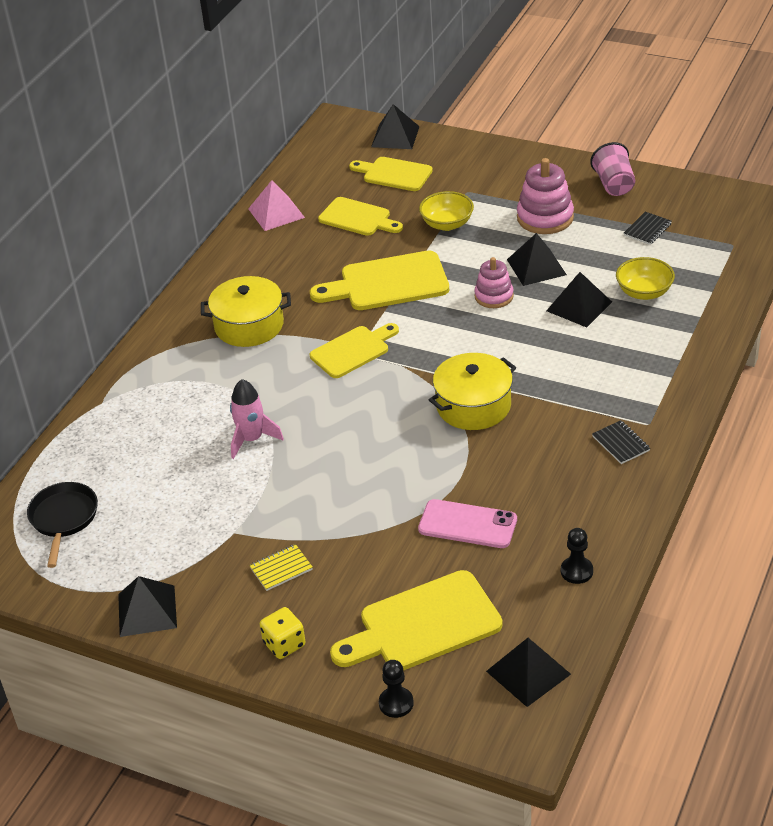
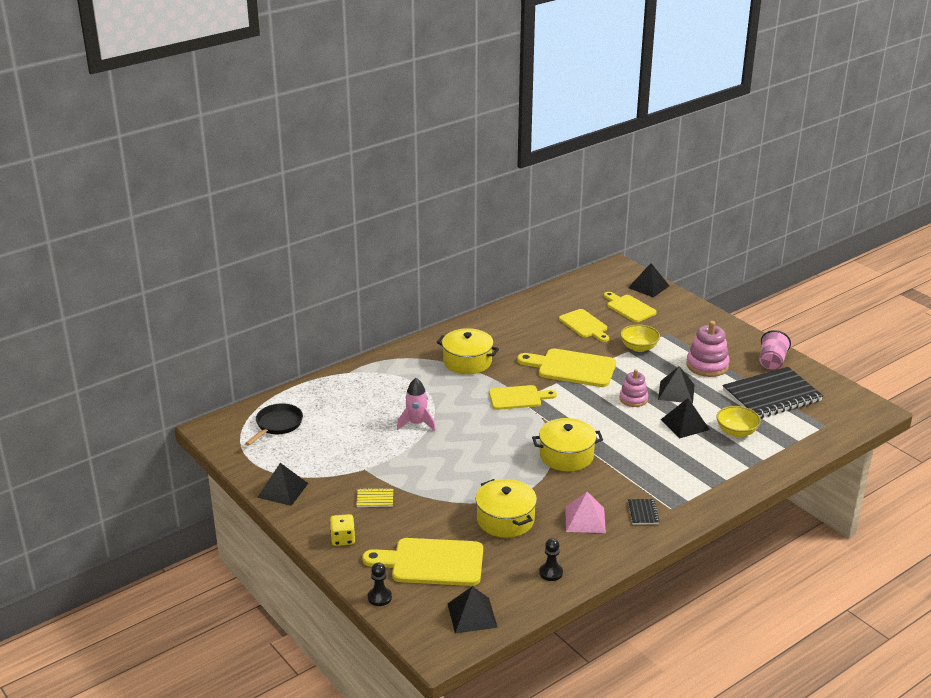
camera: 25 degrees right, 10 degrees down
pink pyramid [248,180,305,231] -> pink pyramid moved to [565,492,606,533]
pink phone [418,499,517,548] -> yellow pot [475,479,537,538]
black notebook [624,212,672,245] -> black notebook [722,367,823,419], size x2.50

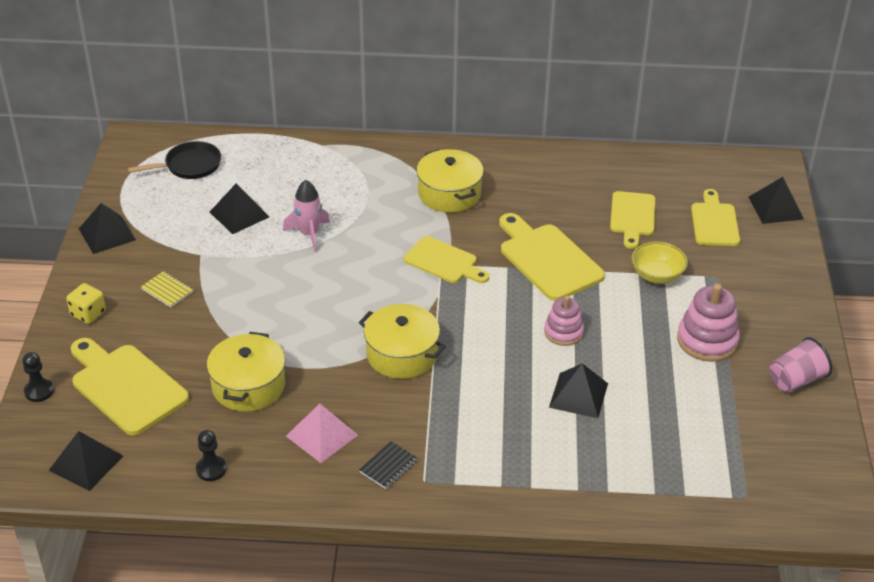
camera: 40 degrees right, 10 degrees up
black pyramid [658,366,695,404] -> black pyramid moved to [210,184,269,234]
yellow bowl [716,406,761,437] -> none
black notebook [722,367,823,419] -> none

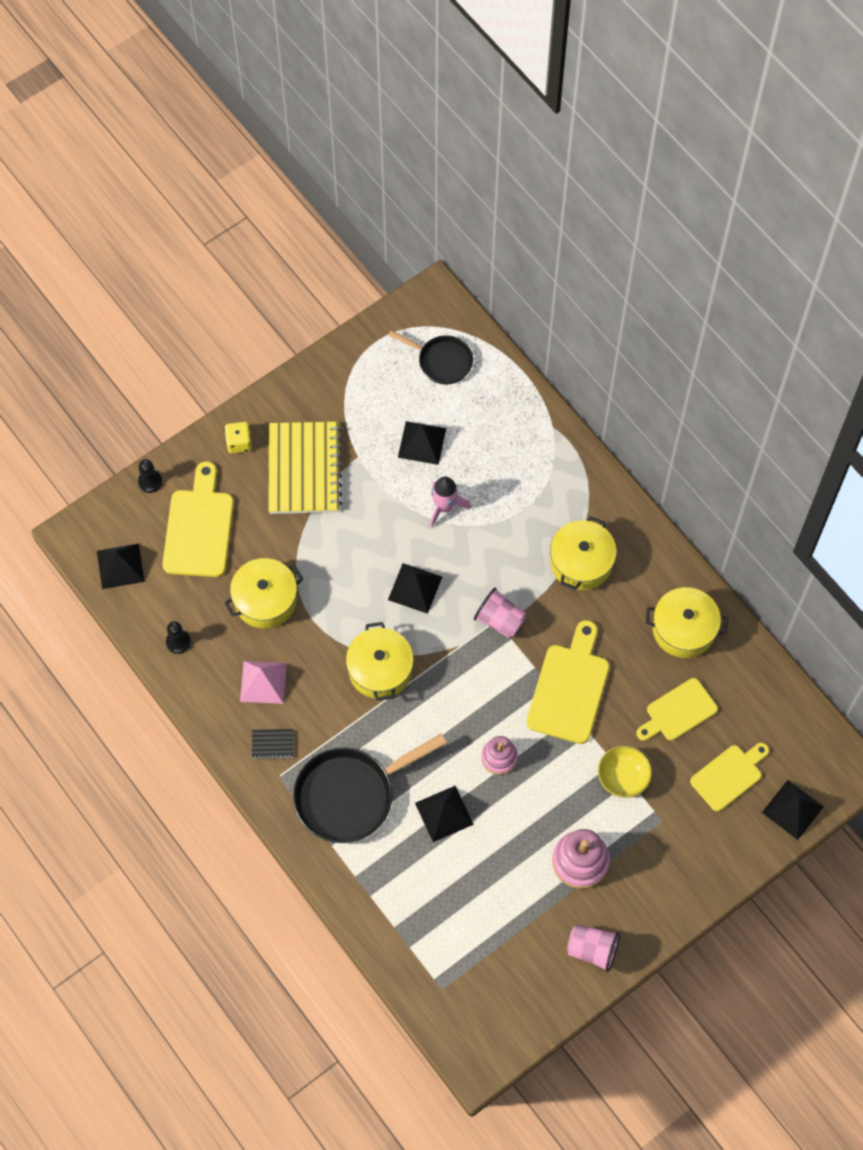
camera: 50 degrees right, 25 degrees up
black pyramid [79,203,136,254] -> black pyramid moved to [388,563,442,614]
yellow notebook [141,271,194,307] -> yellow notebook [268,422,342,514], size x2.50
yellow cutting board [404,236,489,283] -> pink cup [474,587,526,638]
none -> black pan [293,734,447,843]
none -> yellow pot [645,587,728,658]

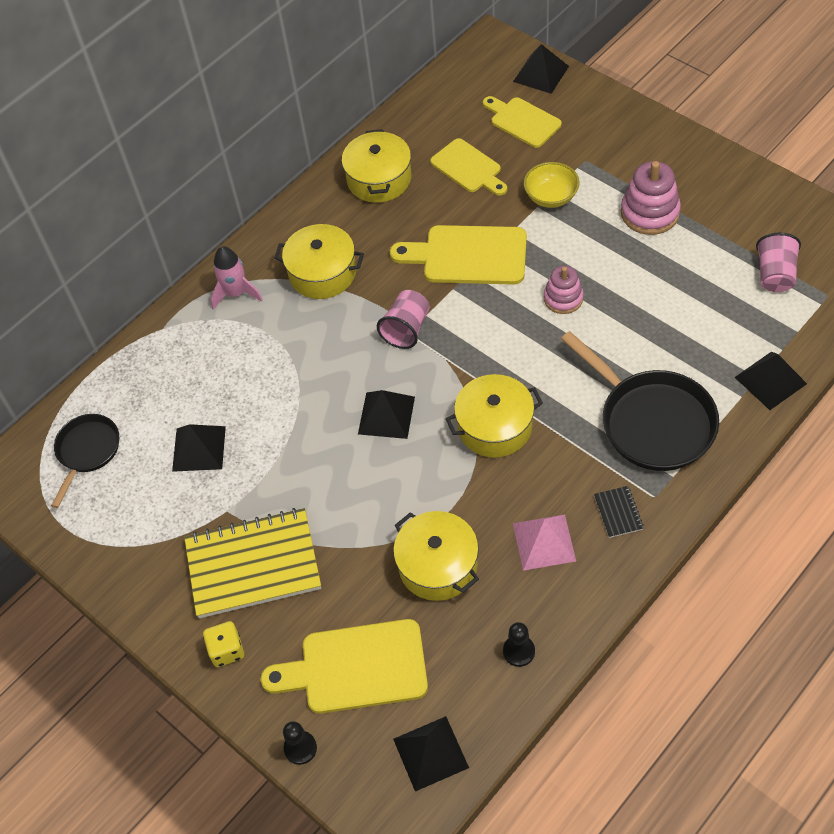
camera: 95 degrees left, 10 degrees down
black pyramid [415,786,474,842] -> black pyramid moved to [734,352,807,410]
pink rocket [430,477,471,528] -> pink rocket moved to [211,246,263,310]
pink cup [567,924,620,972] -> pink cup moved to [756,233,801,292]

